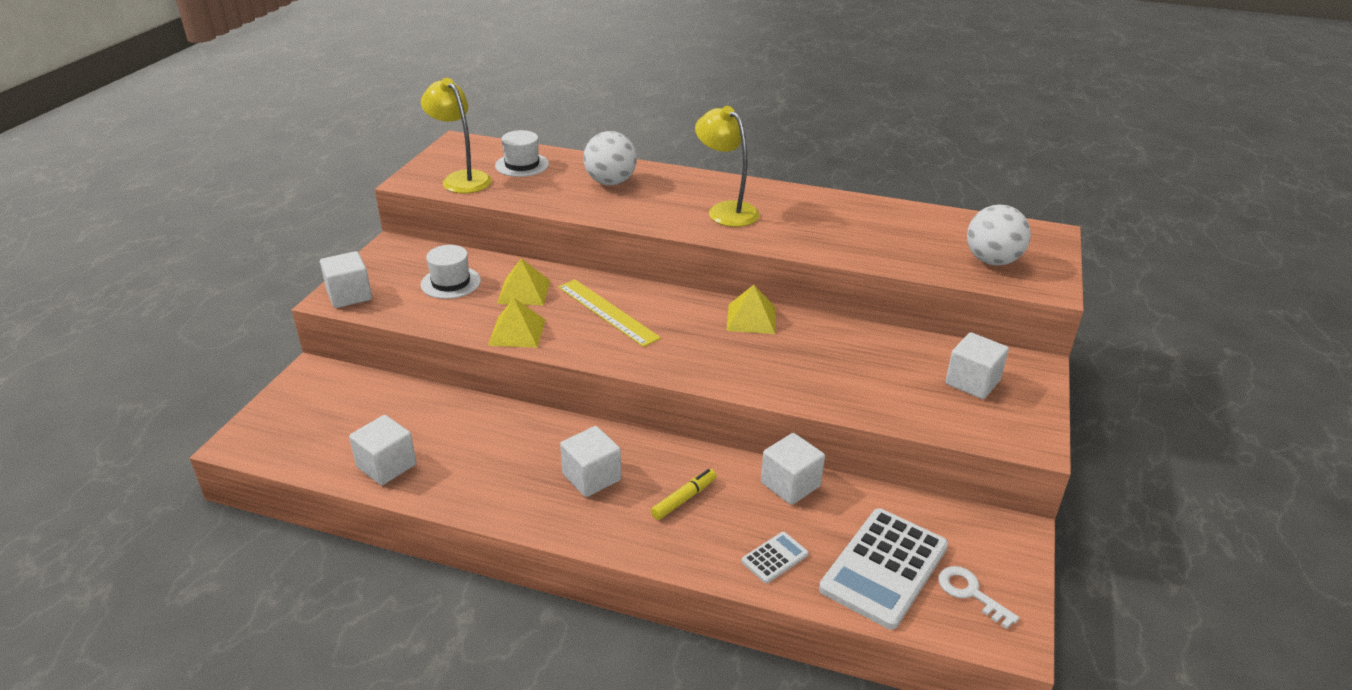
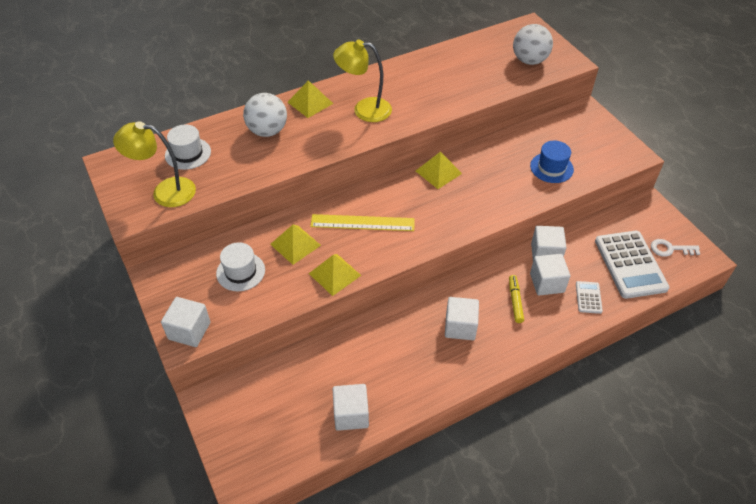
camera: 45 degrees left, 15 degrees up
white cube [945,332,1009,399] -> white cube moved to [530,254,570,295]
none -> yellow pyramid [288,80,333,118]
none -> blue hat [530,141,574,183]

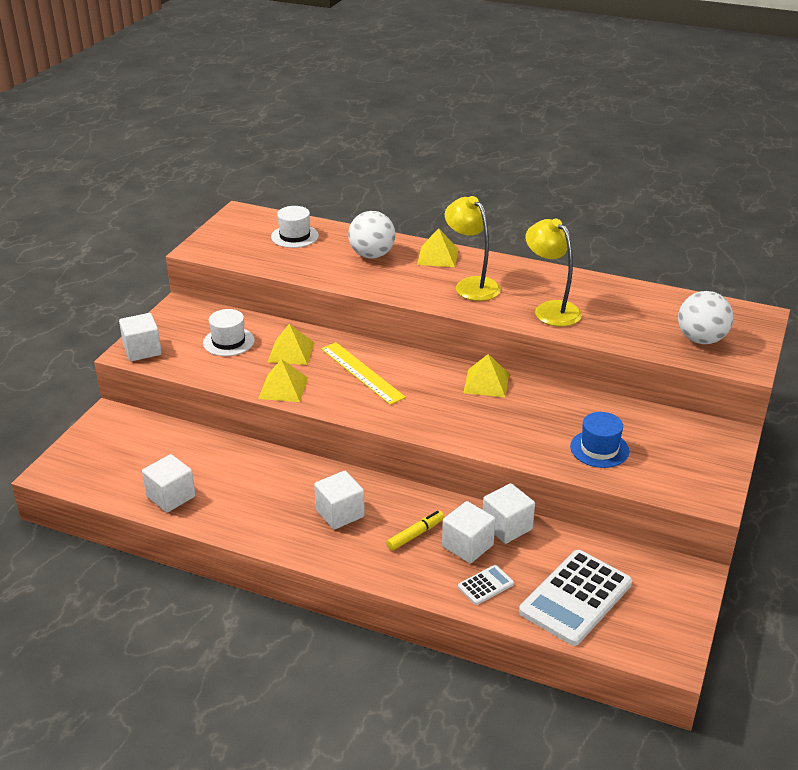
camera: 50 degrees right, 15 degrees down
yellow lamp [113,121,196,207] -> yellow lamp moved to [525,219,582,327]
white key [651,239,700,257] -> none

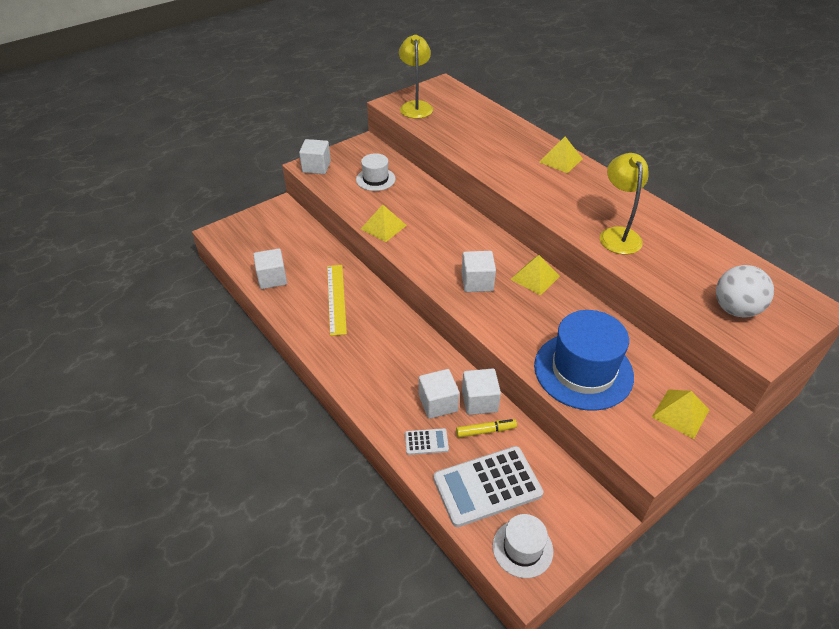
camera: 30 degrees right, 10 degrees up
yellow pyramid [268,324,315,365] -> yellow pyramid moved to [652,389,709,439]
white hat [271,206,319,248] -> white hat moved to [493,514,553,578]
white cube [314,471,365,530] -> white cube moved to [462,251,496,292]
yellow ruler [321,342,406,405] -> yellow ruler moved to [327,265,347,336]
white ball [348,211,395,259] -> none
yellow marker [386,511,444,551] -> yellow marker moved to [456,419,517,438]
yellow lamp [445,196,501,301] -> yellow lamp moved to [399,35,433,119]
blue hat [570,412,629,468] -> blue hat [534,310,634,411], size x1.85

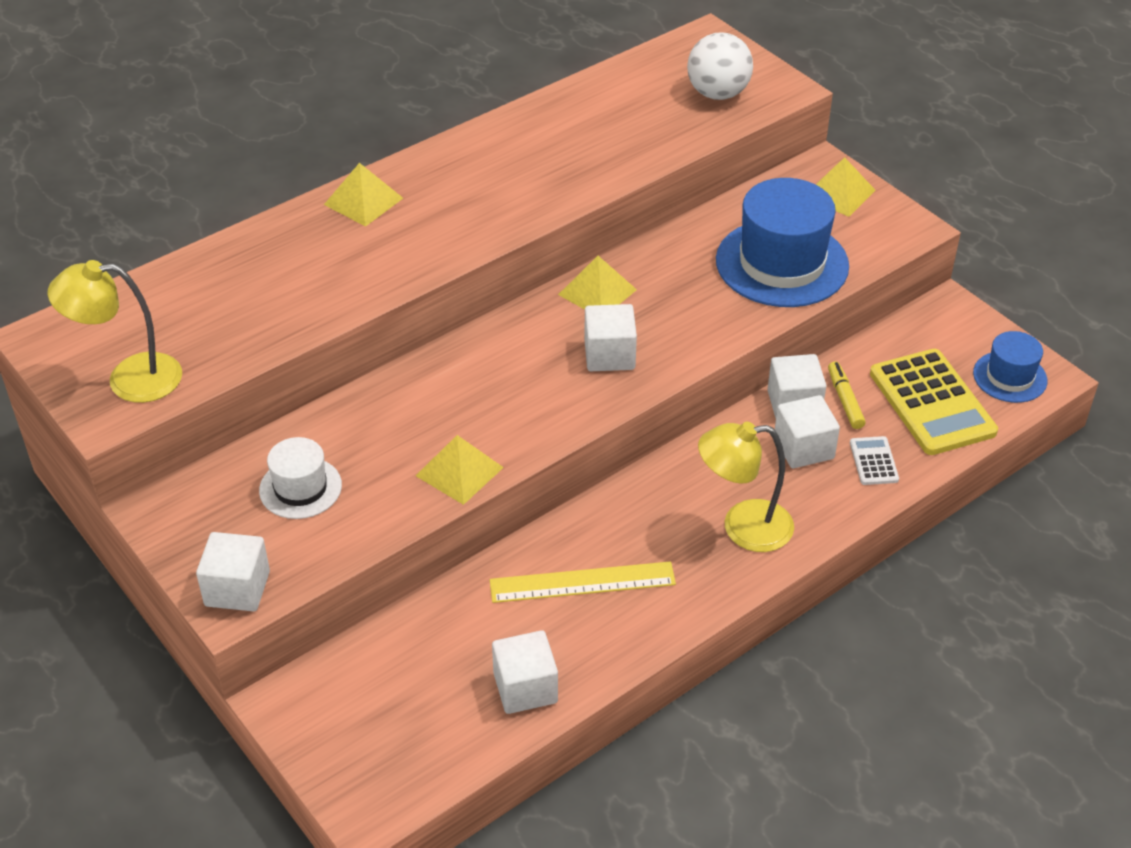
camera: 90 degrees left, 0 degrees up
white calculator [433,446,544,527] -> yellow calculator [870,349,998,455]
white hat [493,514,553,578] -> blue hat [973,331,1047,403]
yellow lamp [600,153,648,254] -> yellow lamp moved to [698,422,794,552]

